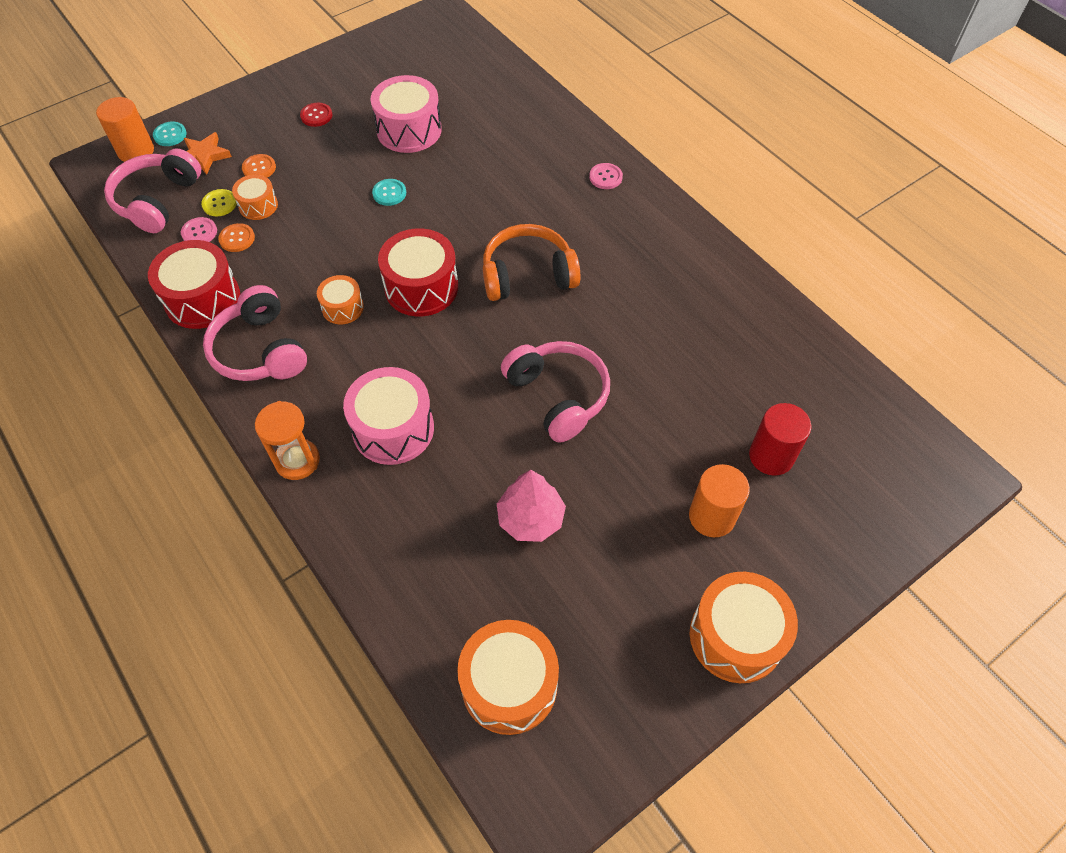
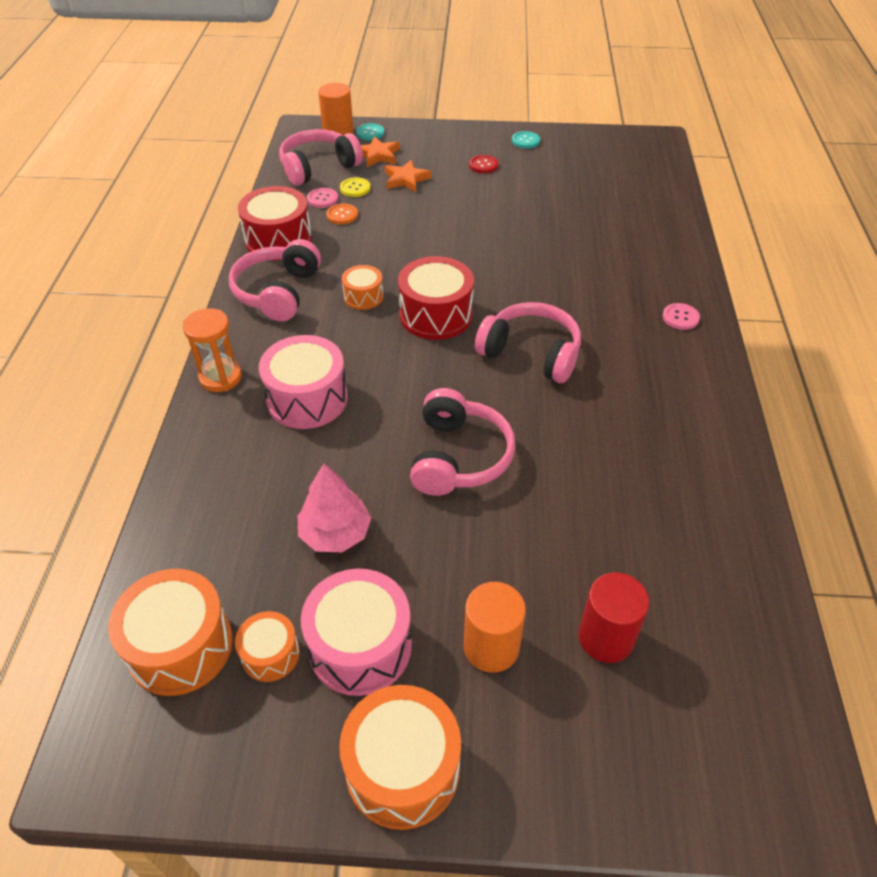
camera: 40 degrees right, 10 degrees down
orange drum [232,174,278,220] -> orange drum moved to [235,611,300,682]
orange button [242,154,276,177] -> orange star [385,160,431,192]
pink drum [371,75,442,153] -> pink drum moved to [301,569,412,696]
turquoise button [372,179,406,206] -> turquoise button moved to [512,131,540,149]
orange headphones [483,224,580,301] -> pink headphones [475,302,581,383]

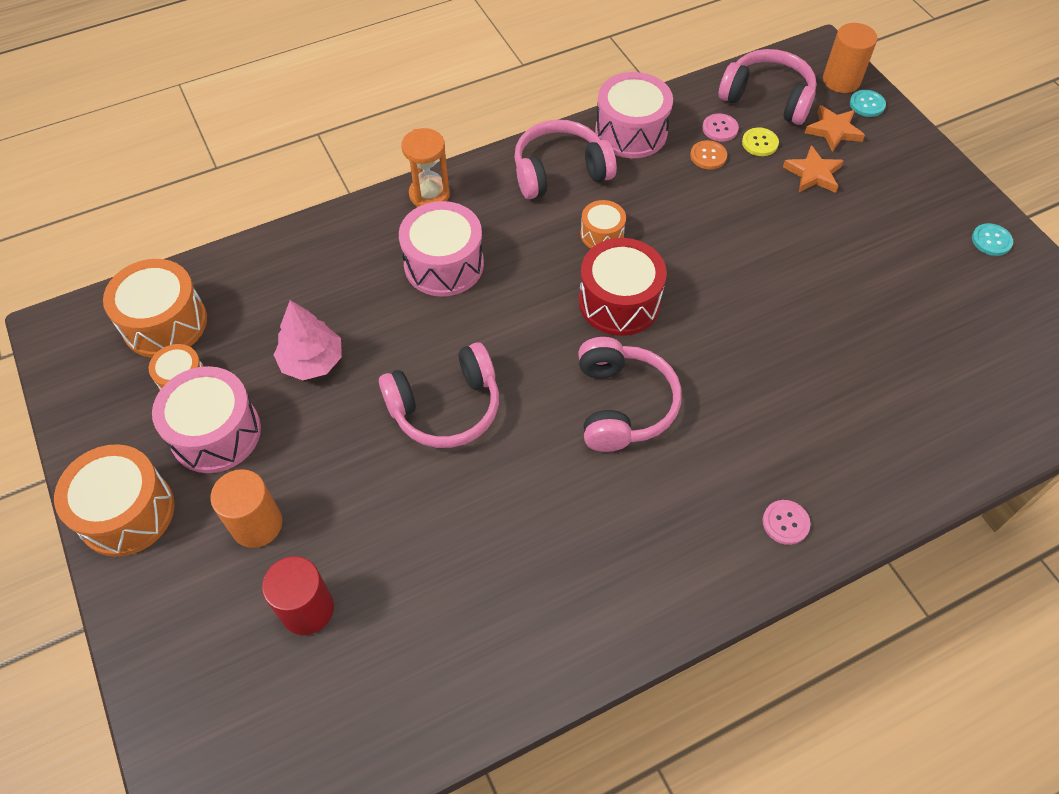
camera: 60 degrees right, 10 degrees up
red drum [238,186,312,260] -> pink drum [595,72,673,158]
red button [469,155,498,173] -> none

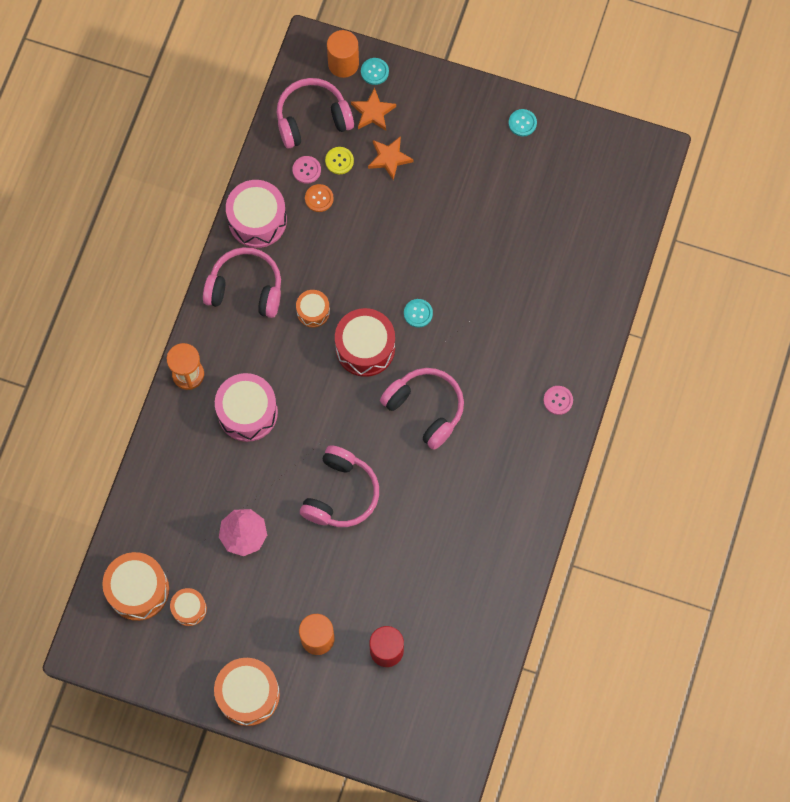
camera: 45 degrees left, 15 degrees up
pink drum [152,366,261,473] -> none
pink headphones [514,120,617,199] -> pink headphones turned 75 degrees clockwise [203,247,281,318]
none -> turquoise button [404,299,433,328]

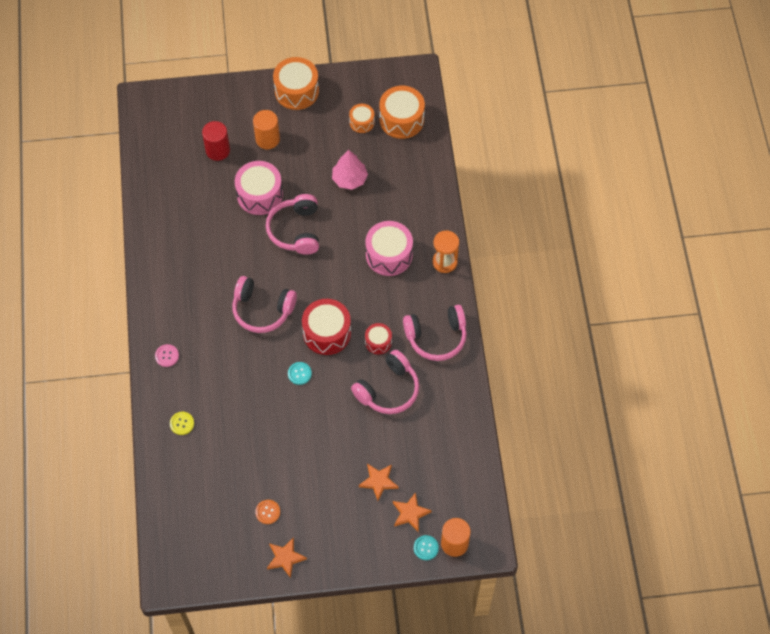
camera: 155 degrees right, 10 degrees down
pink drum [226,180,287,248] -> pink drum moved to [235,161,283,215]
pink headphones [277,78,354,148] -> pink headphones moved to [351,350,419,414]
pink button [292,156,321,184] -> none
orange drum [296,290,330,328] -> red drum [365,323,392,354]
orange button [305,184,334,212] -> orange button moved to [255,500,280,524]
yellow button [325,147,354,174] -> yellow button moved to [170,412,194,435]
turquoise button [508,109,537,137] -> orange star [267,537,307,578]

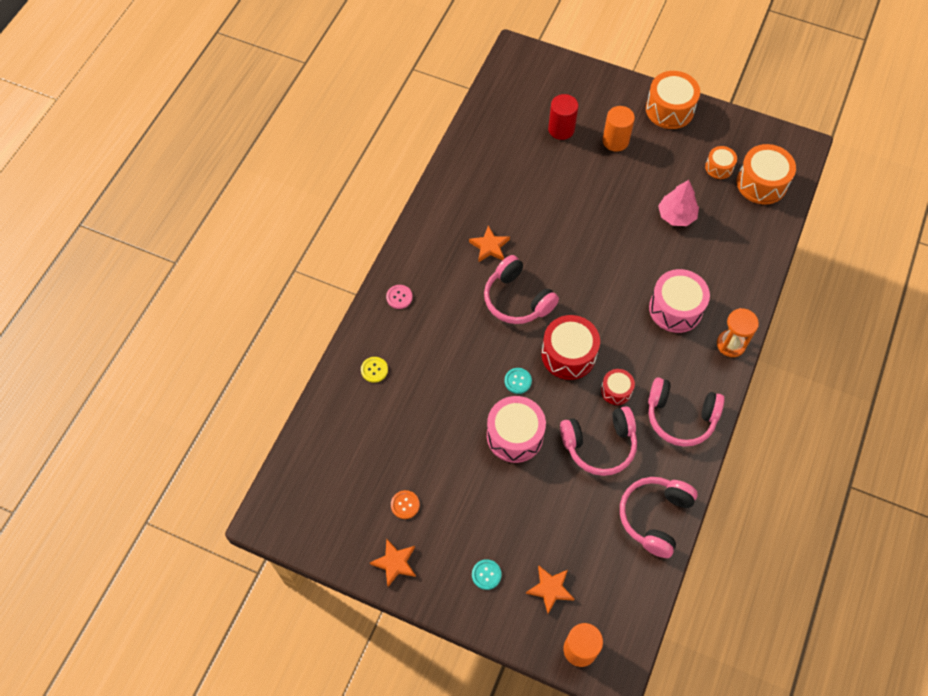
camera: 30 degrees right, 0 degrees up
pink drum [235,161,283,215] -> pink drum moved to [487,396,546,463]
pink headphones [266,194,319,255] -> pink headphones moved to [620,477,698,558]
orange star [359,464,398,501] -> orange star moved to [469,225,510,262]
turquoise button [414,535,439,560] -> turquoise button moved to [472,559,502,590]

